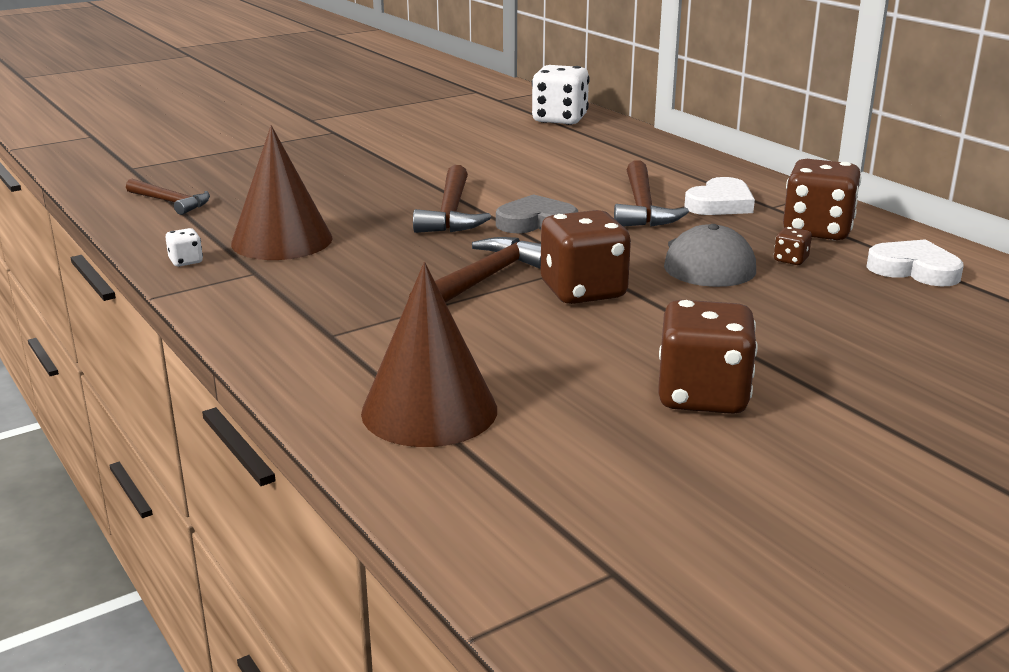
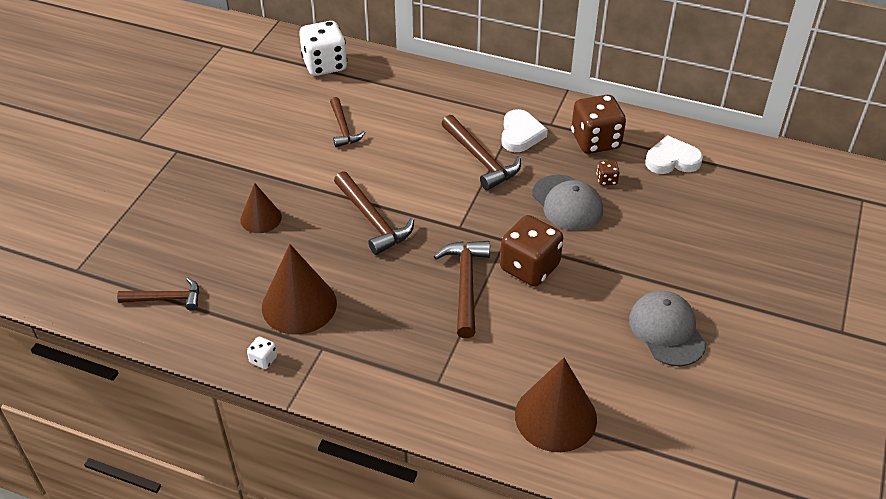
camera: 35 degrees left, 20 degrees up
grey heart [496,194,578,233] -> none
brown dice [658,300,758,414] -> grey cap [629,291,706,367]
none -> brown cone [240,183,282,233]
none -> brown hammer [330,97,366,147]

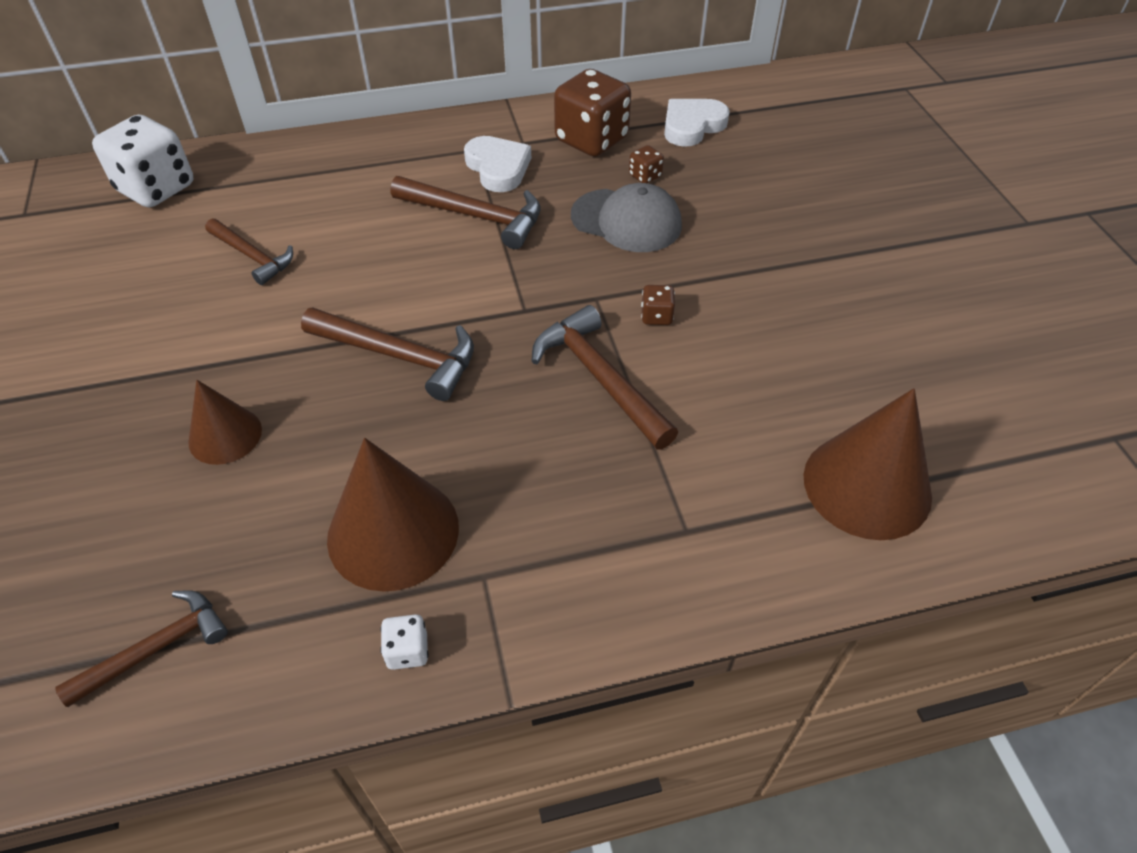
camera: 35 degrees left, 5 degrees up
brown dice [500,215,563,287] -> brown dice [641,285,675,325], size x0.43
grey cap [629,291,706,367] -> none

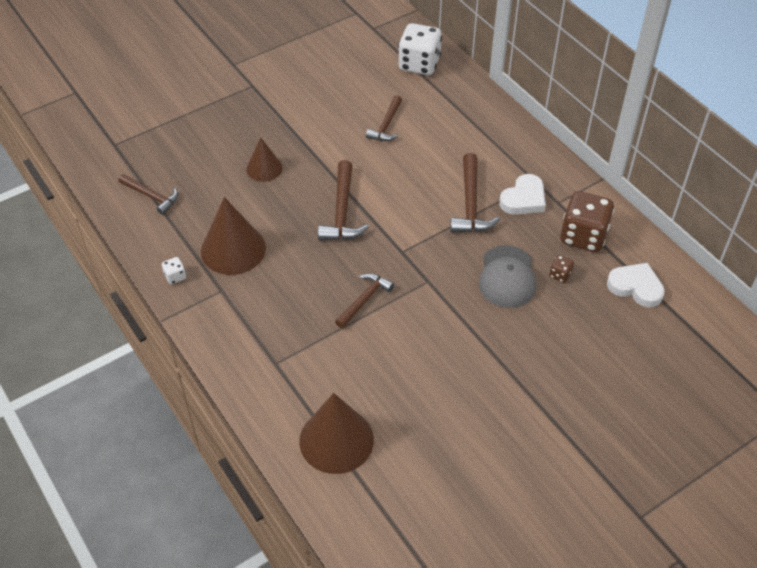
camera: 70 degrees right, 0 degrees up
brown hammer [532,305,678,449] -> brown hammer [335,273,394,328], size x0.67
brown dice [641,285,675,325] -> none

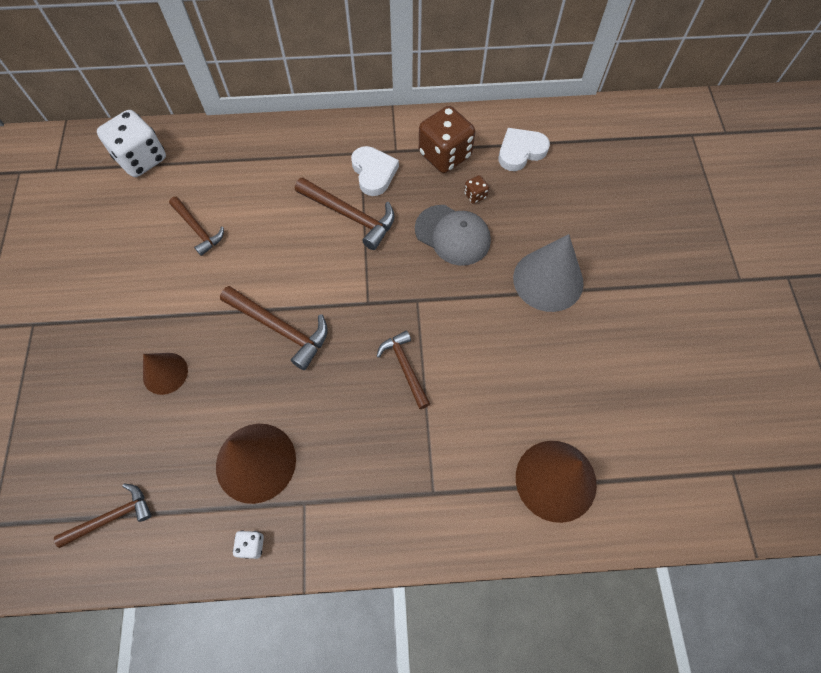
camera: 60 degrees left, 15 degrees up
none -> grey cone [513,234,584,312]

